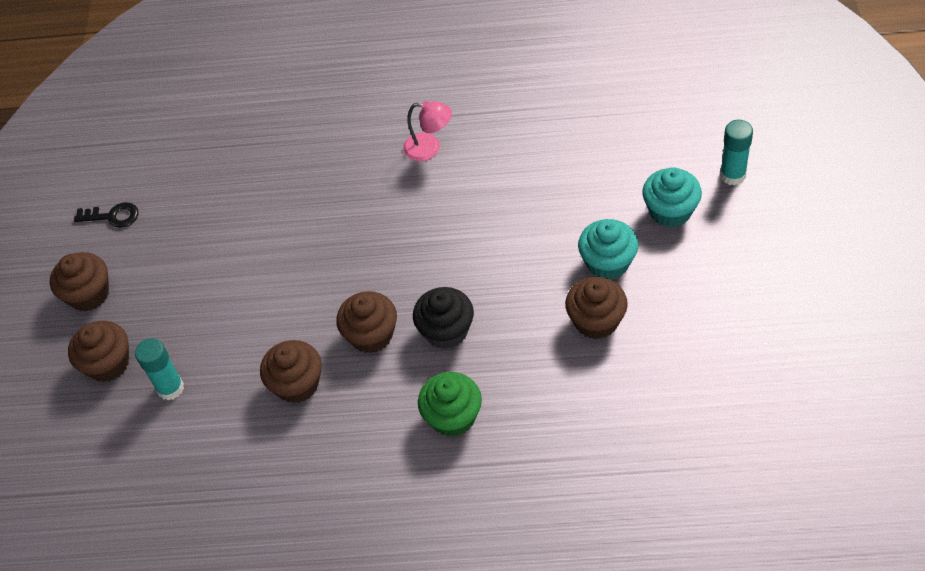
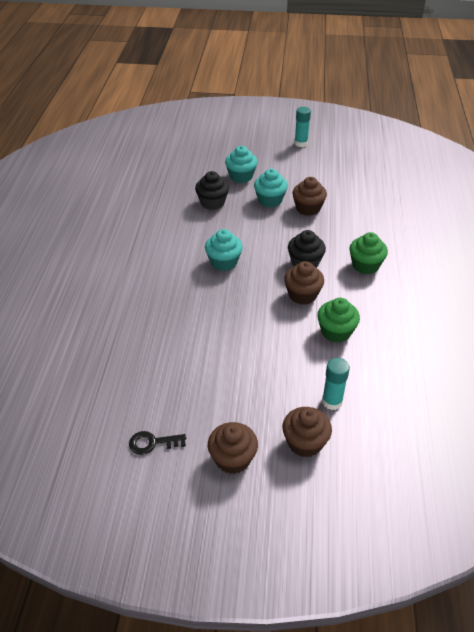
camera: 90 degrees left, 10 degrees down
black key [74,202,139,228] -> black key turned 105 degrees counterclockwise [129,431,186,455]
brown cupcake [260,340,322,403] -> green cupcake [317,298,360,343]
pink lamp [403,101,452,161] -> none
turquoise glue stick [720,120,753,185] -> turquoise glue stick moved to [294,107,311,147]
none -> black cupcake [195,171,229,210]
none -> turquoise cupcake [205,229,243,271]

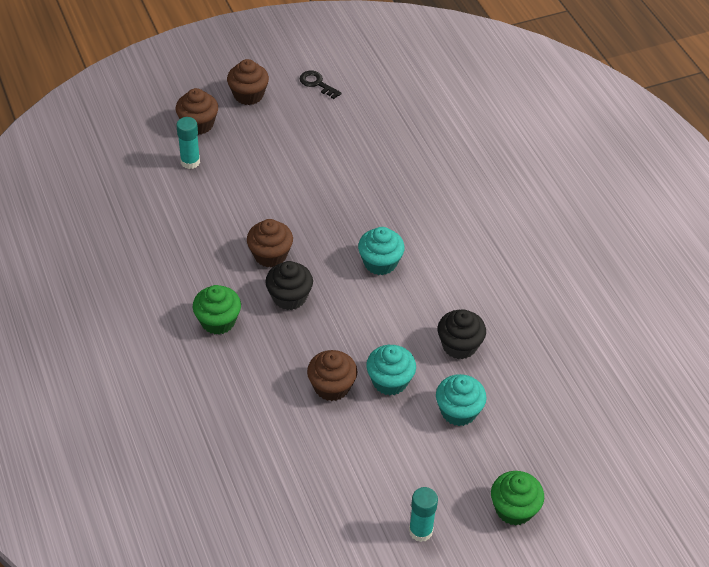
camera: 150 degrees right, 5 degrees up
black key [129,431,186,455] -> black key turned 105 degrees counterclockwise [300,71,342,99]
green cupcake [317,298,360,343] -> green cupcake moved to [491,471,544,526]

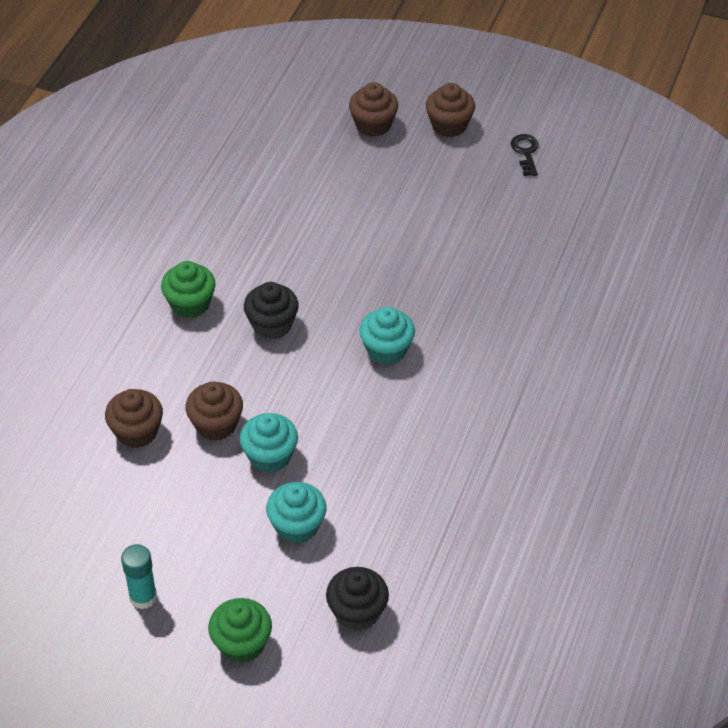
camera: 45 degrees right, 0 degrees up
turquoise glue stick [176,117,200,169] -> none
brown cupcake [247,219,293,268] -> brown cupcake moved to [105,389,163,448]
black cupcake [438,310,486,359] -> black cupcake moved to [326,567,389,631]

